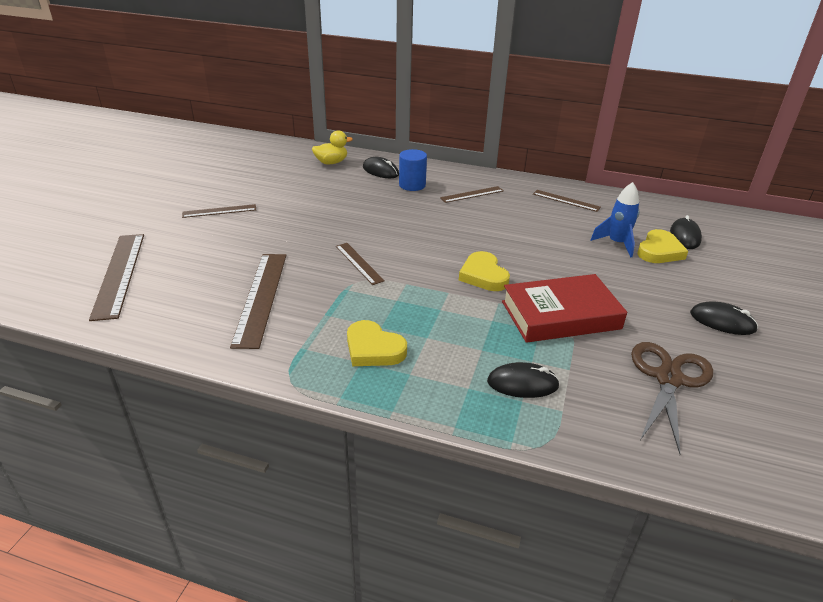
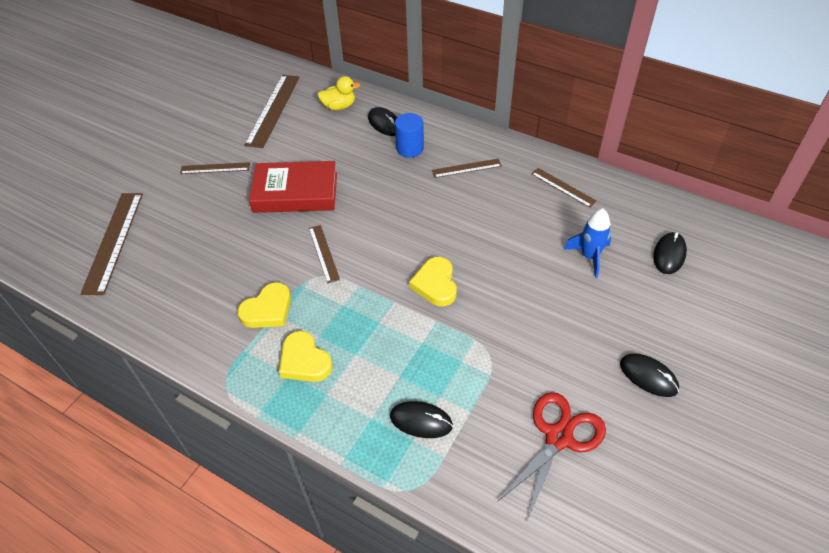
camera: 15 degrees right, 15 degrees up
brown ruler [230,254,287,349] -> brown ruler moved to [244,75,300,148]
red book [502,274,627,343] -> red book moved to [249,161,337,213]
brown scissors [631,342,713,454] -> red scissors [497,392,606,520]
yellow heart [637,229,688,263] -> yellow heart moved to [237,282,291,328]

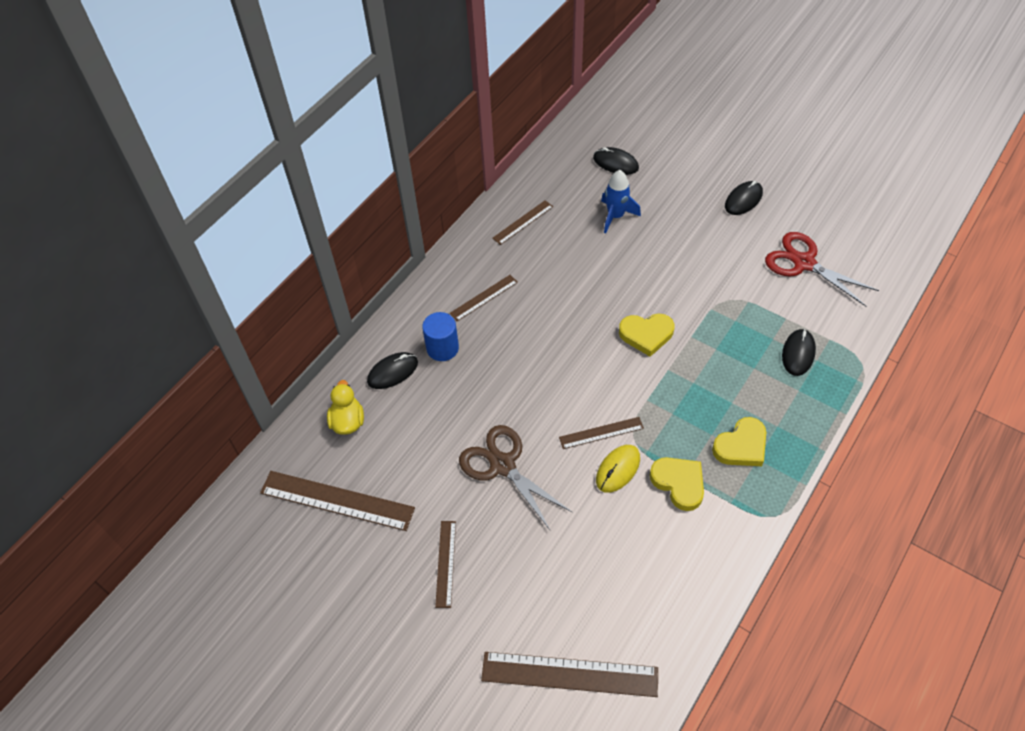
camera: 85 degrees left, 5 degrees up
red book [249,161,337,213] -> brown scissors [459,425,572,530]
brown ruler [432,158,502,178] -> brown ruler turned 60 degrees clockwise [449,275,518,321]
none -> yellow mouse [596,445,640,493]

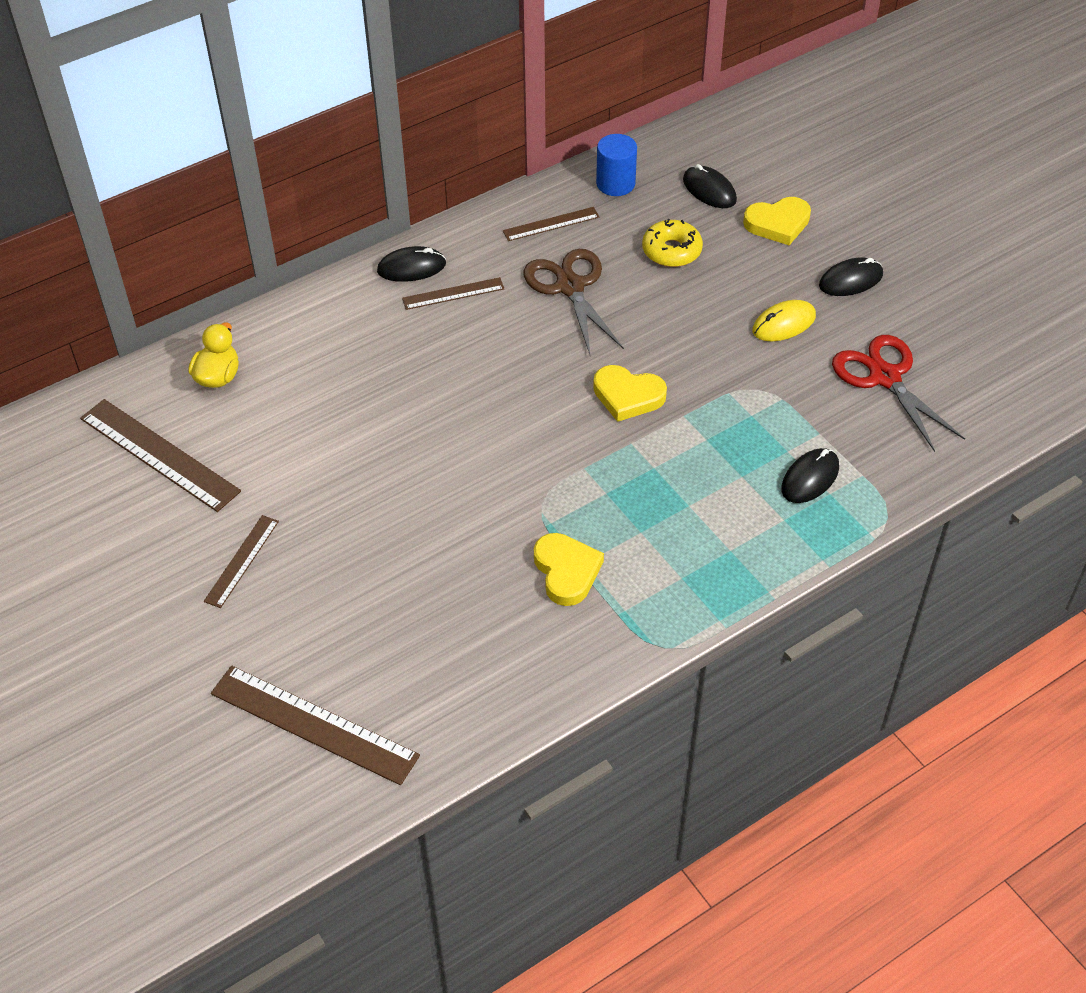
camera: 20 degrees right, 5 degrees down
black mouse [367,352,418,389] -> black mouse moved to [377,246,446,282]
blue cylinder [422,312,459,361] -> blue cylinder moved to [596,134,637,196]
brown scissors [459,425,572,530] -> brown scissors moved to [523,249,624,354]
brown ruler [559,417,644,449] -> none
yellow mouse [596,445,640,493] -> yellow mouse moved to [752,300,816,341]
blue rocket [601,170,641,234] -> yellow donut [642,219,703,267]
yellow heart [712,417,766,466] -> yellow heart moved to [743,197,811,245]

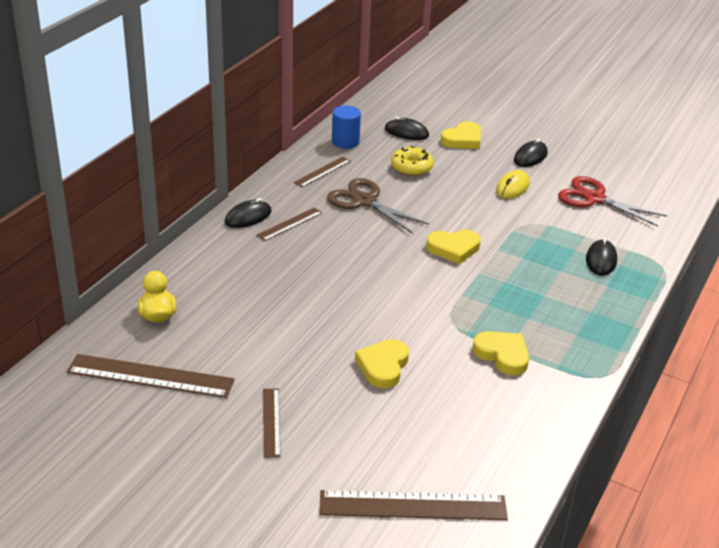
camera: 30 degrees left, 15 degrees down
none -> yellow heart [355,339,409,388]

